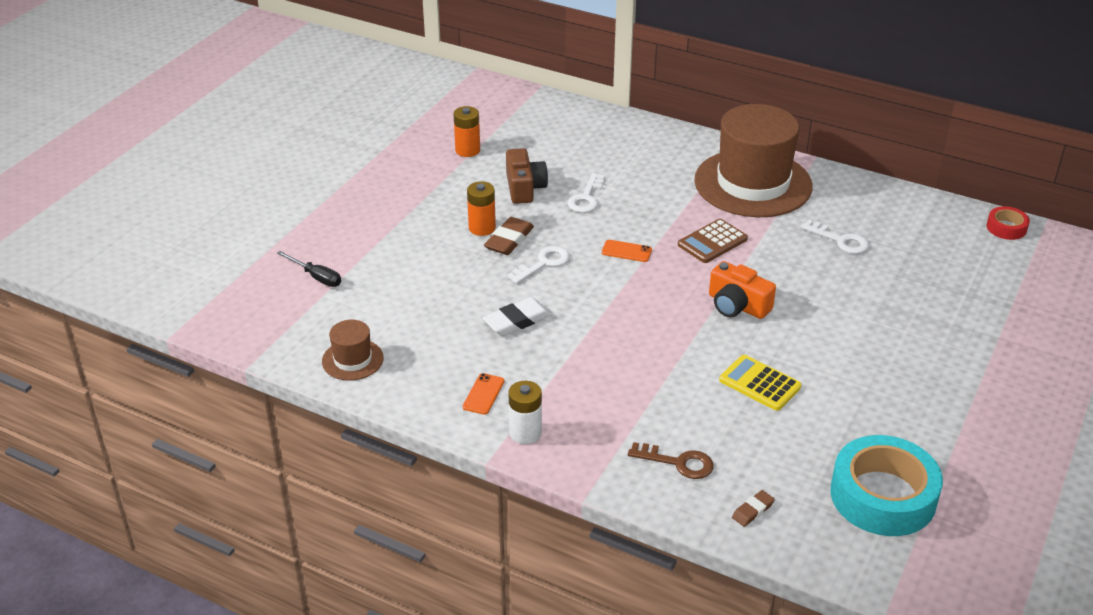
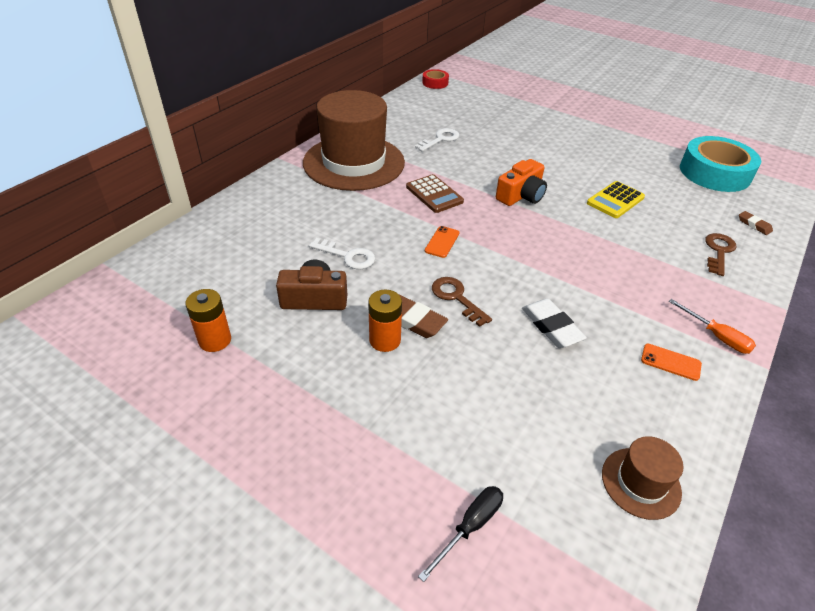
camera: 85 degrees left, 5 degrees up
white key [507,246,570,284] -> brown key [432,277,492,327]
white battery [508,381,542,444] -> orange screwdriver [669,299,756,354]

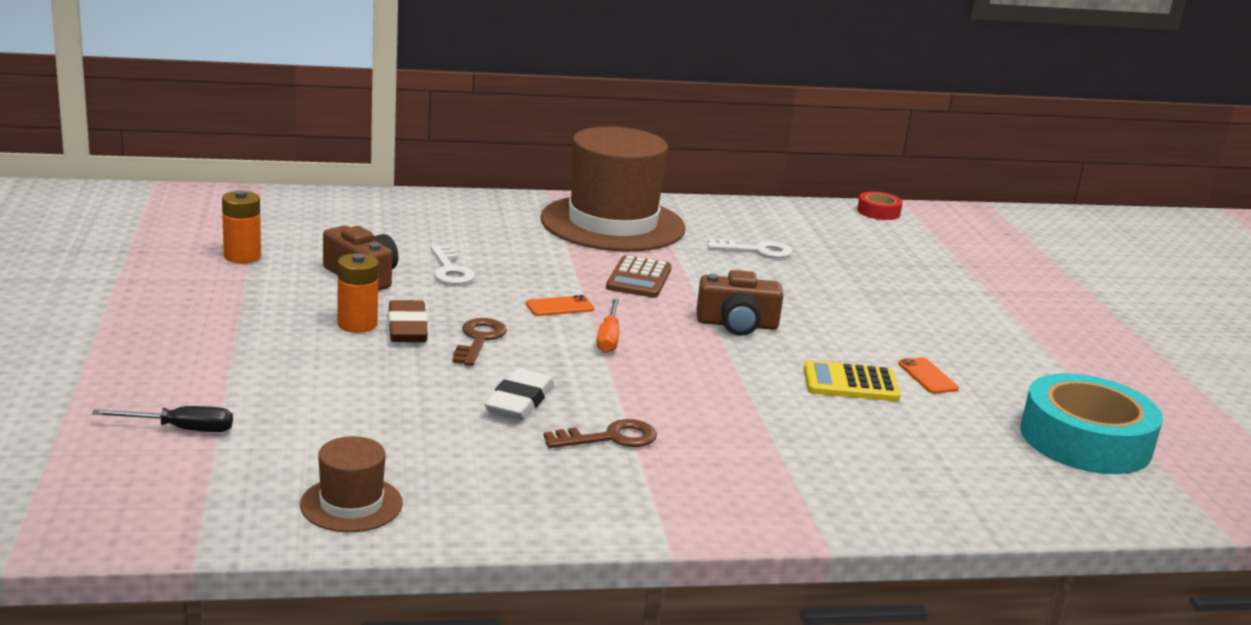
camera: 45 degrees right, 20 degrees down
orange camera [496,159,547,206] -> brown camera [697,270,784,336]
orange phone [641,344,702,381] -> orange phone moved to [898,358,959,393]
orange screwdriver [669,299,756,354] -> orange screwdriver moved to [597,299,619,353]
brown key [705,233,736,276] -> brown key moved to [544,419,657,448]
brown eraser [739,211,773,235] -> none

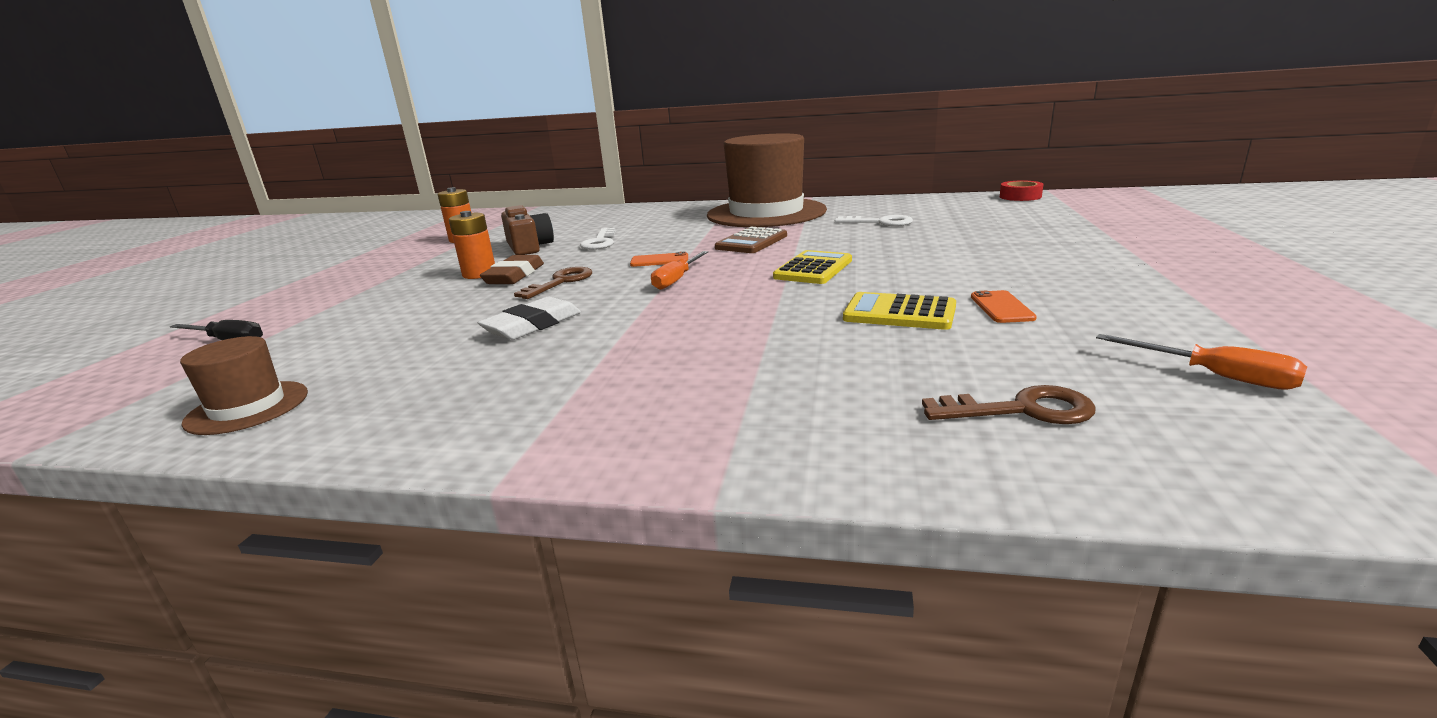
camera: 25 degrees right, 0 degrees up
brown key [544,419,657,448] -> brown key moved to [922,385,1095,424]
brown camera [697,270,784,336] -> yellow calculator [773,250,852,284]
turquoise tape [1020,373,1163,474] -> orange screwdriver [1096,334,1307,390]

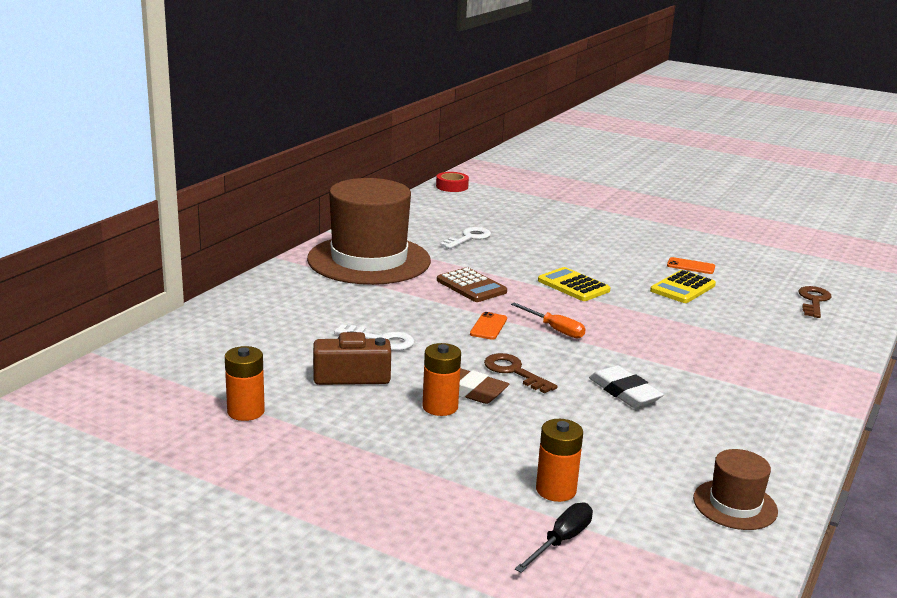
camera: 75 degrees left, 0 degrees up
orange screwdriver [1096,334,1307,390] -> none
none -> orange battery [536,419,583,502]

